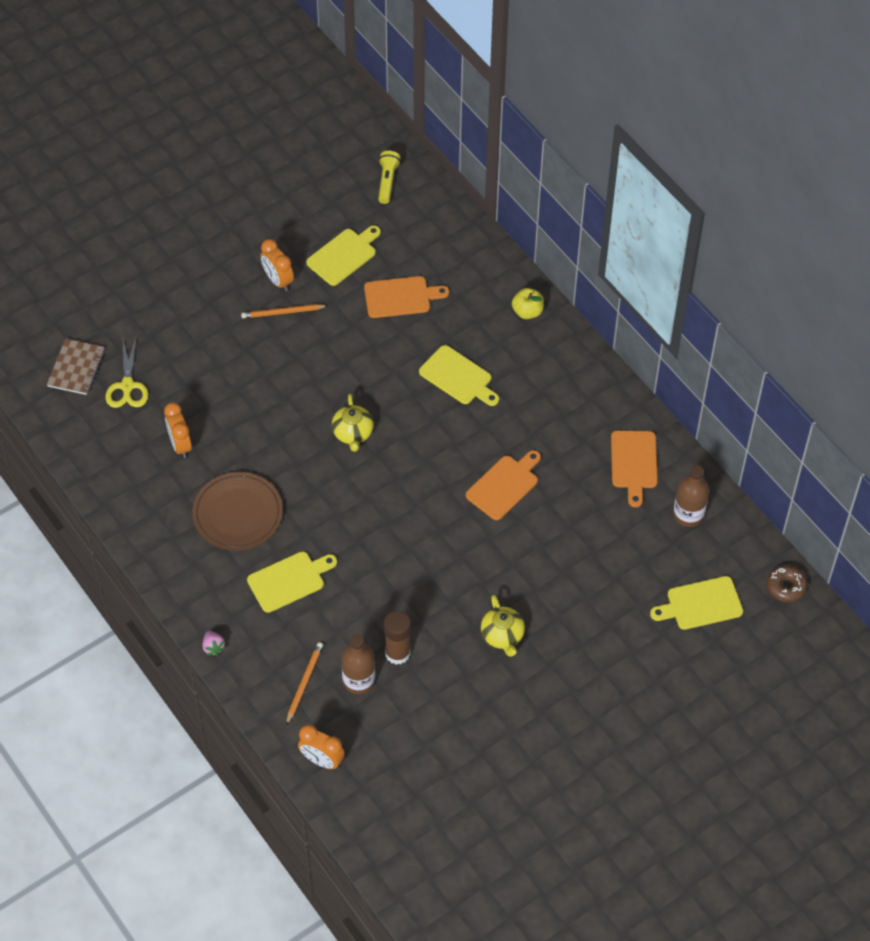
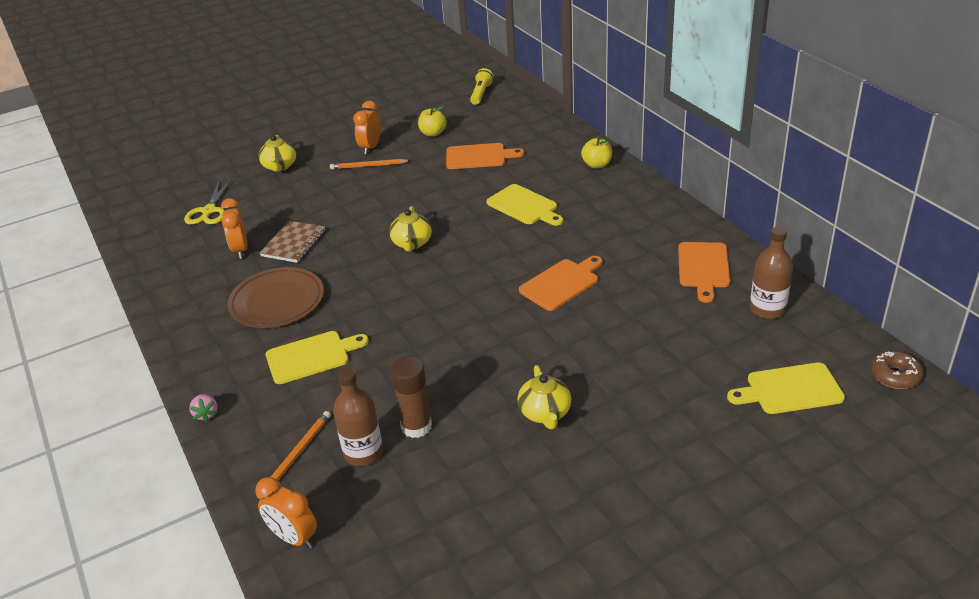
camera: 10 degrees right, 20 degrees down
brown notebook [47,338,105,395] -> brown notebook moved to [260,221,325,263]
orange clock [261,239,294,291] -> orange clock turned 45 degrees clockwise [353,101,381,154]
yellow cutting board [306,225,381,286] -> yellow apple [418,106,447,137]
none -> yellow teapot [259,135,296,172]

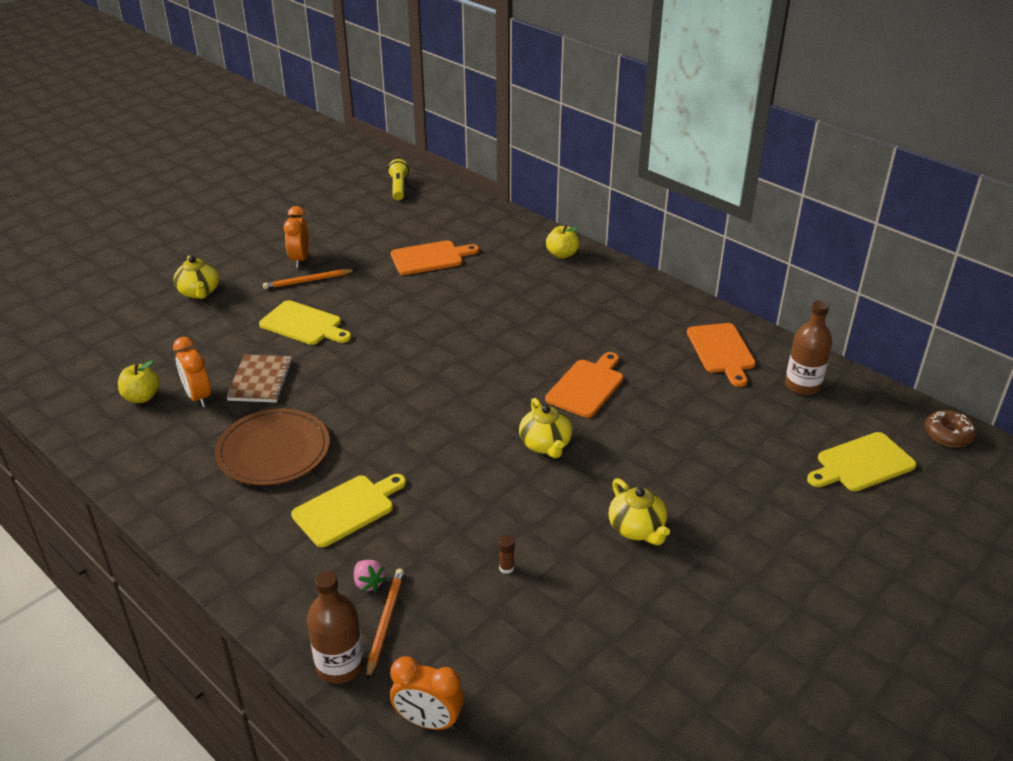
camera: 20 degrees left, 0 degrees up
yellow scissors [184,180,231,225] -> none
pink strawberry [189,394,217,422] -> pink strawberry moved to [354,560,386,592]
brown bottle [333,368,383,466] -> brown bottle moved to [307,571,364,684]
yellow teapot [389,206,432,252] -> yellow teapot moved to [519,398,572,458]
brown glue stick [390,357,432,438] -> brown glue stick [499,535,515,574], size x0.44
yellow apple [418,106,447,137] -> yellow apple moved to [118,360,160,403]
yellow cutting board [486,184,563,226] -> yellow cutting board moved to [259,300,351,345]

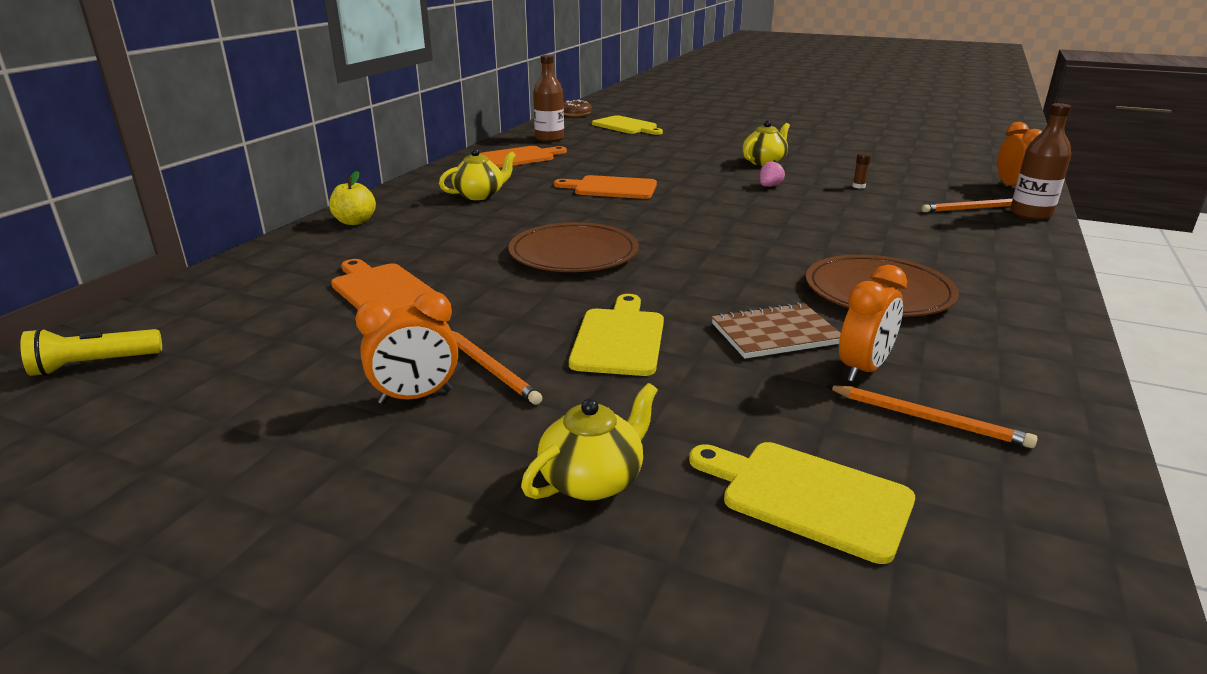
camera: 110 degrees left, 10 degrees down
yellow apple [118,360,160,403] -> orange pencil [826,385,1037,448]
yellow cutting board [291,474,406,547] -> yellow cutting board moved to [689,442,915,564]
pink strawberry [354,560,386,592] -> pink strawberry moved to [760,160,785,187]
yellow teapot [519,398,572,458] -> yellow teapot moved to [439,148,516,200]
none -> brown plate [508,222,639,272]

